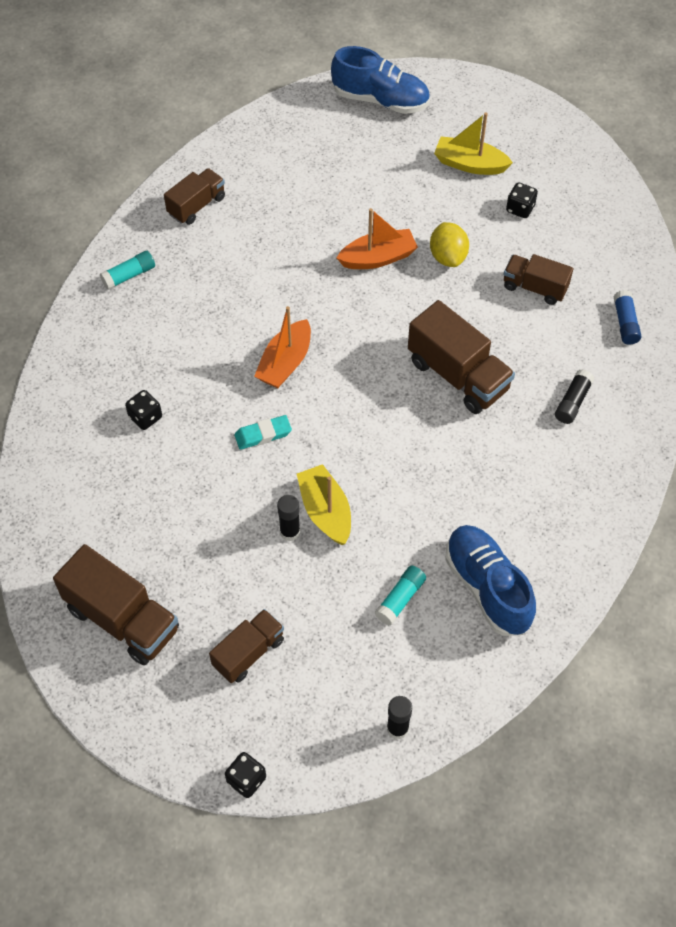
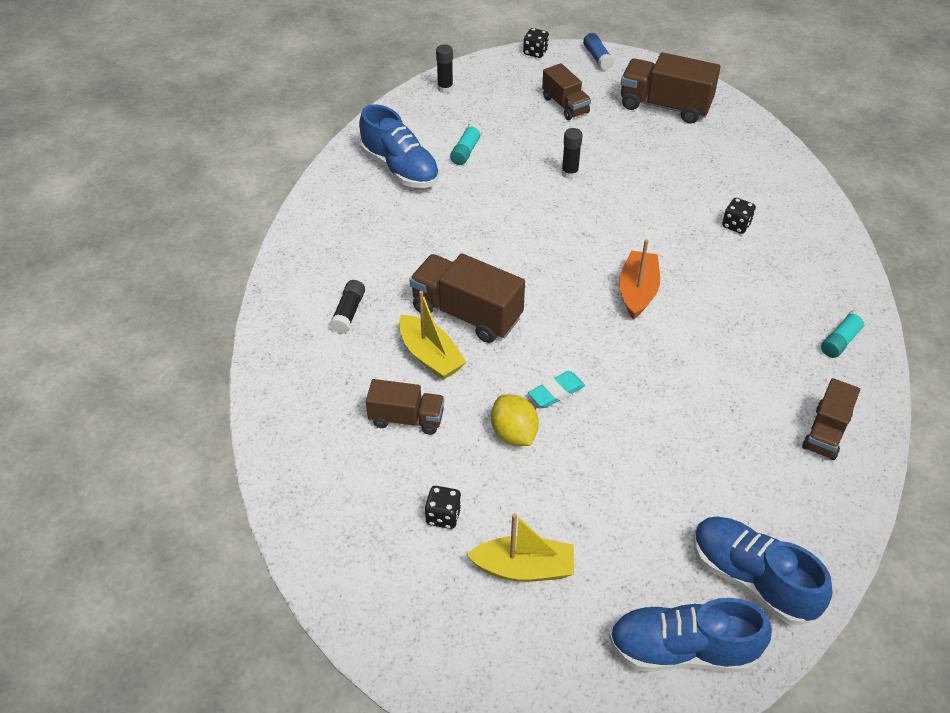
camera: 165 degrees right, 10 degrees down
brown truck [209,609,284,683] -> brown truck turned 60 degrees counterclockwise [542,63,591,120]
turquoise eraser [234,415,292,450] -> turquoise eraser moved to [528,371,585,408]
yellow boat [297,464,351,545] -> yellow boat moved to [399,291,466,380]
orange boat [337,208,418,269] -> none
blue glue stick [614,290,641,345] -> blue glue stick moved to [583,33,614,71]
none -> blue shoe [694,516,832,626]

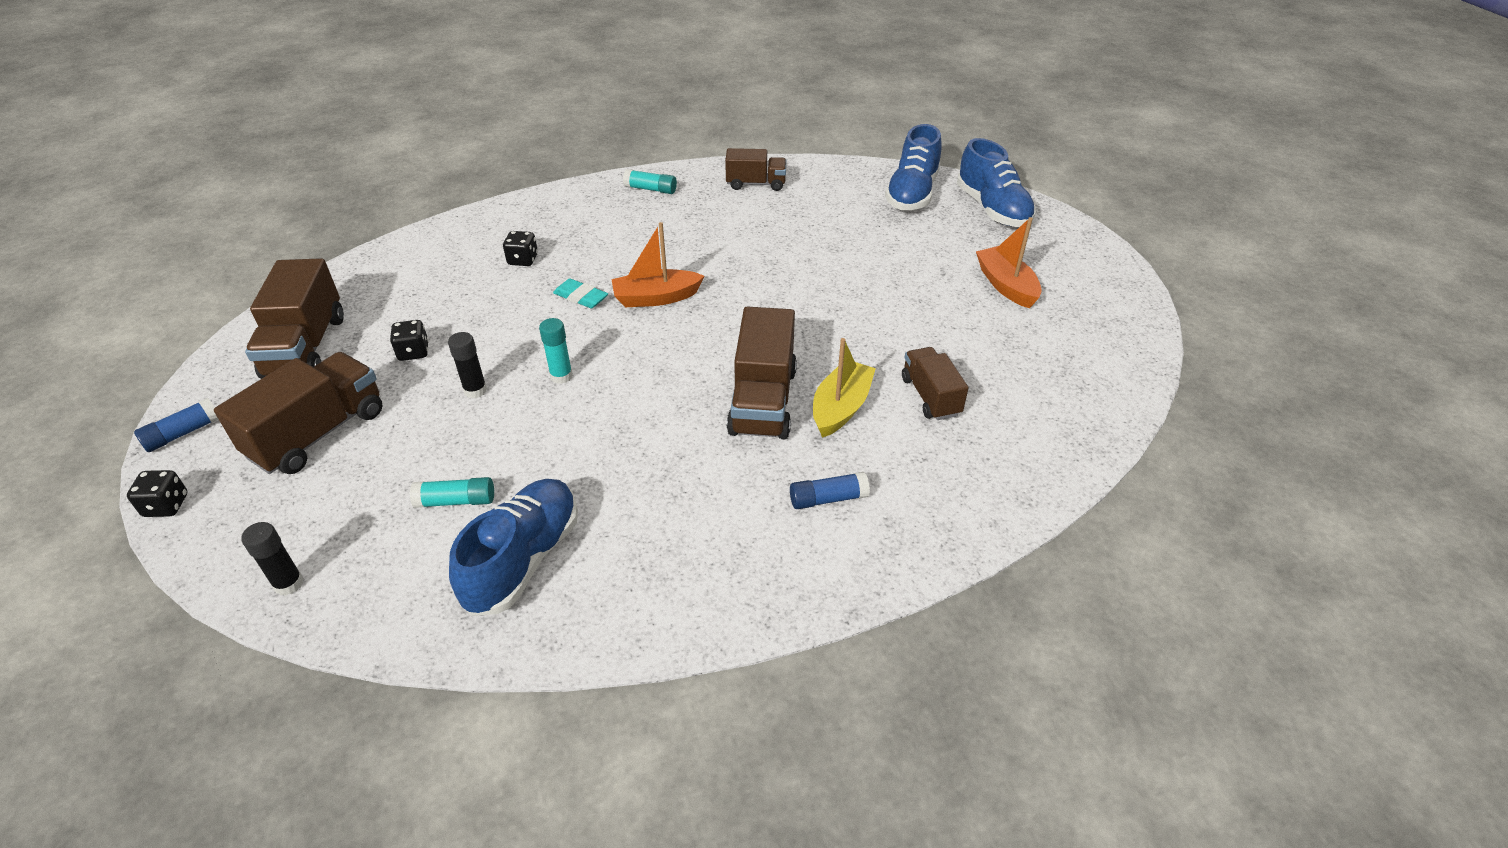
camera: 115 degrees left, 5 degrees down
black glue stick [330,280,365,334] -> blue glue stick [790,472,870,509]
black dice [425,486,462,529] -> black dice moved to [390,320,429,361]
yellow boat [466,514,574,582] -> orange boat [976,217,1042,308]
yellow lemon [491,394,539,446] -> none
turquoise eraser [528,371,585,408] -> turquoise eraser moved to [553,279,608,308]
brown truck [542,63,591,120] -> brown truck [214,352,383,474], size x1.61
none -> turquoise glue stick [539,318,573,384]

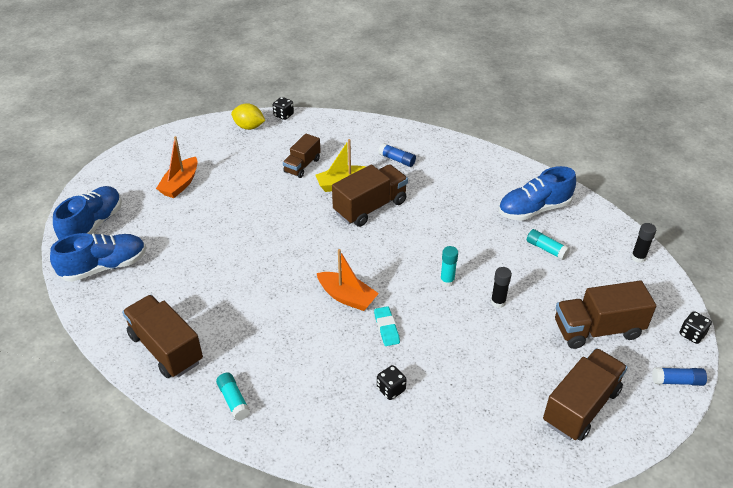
camera: 135 degrees left, 0 degrees up
black dice [390,320,429,361] -> black dice moved to [273,97,294,120]
brown truck [725,148,786,191] -> brown truck [122,295,203,378], size x1.61
none -> yellow lemon [231,103,265,130]

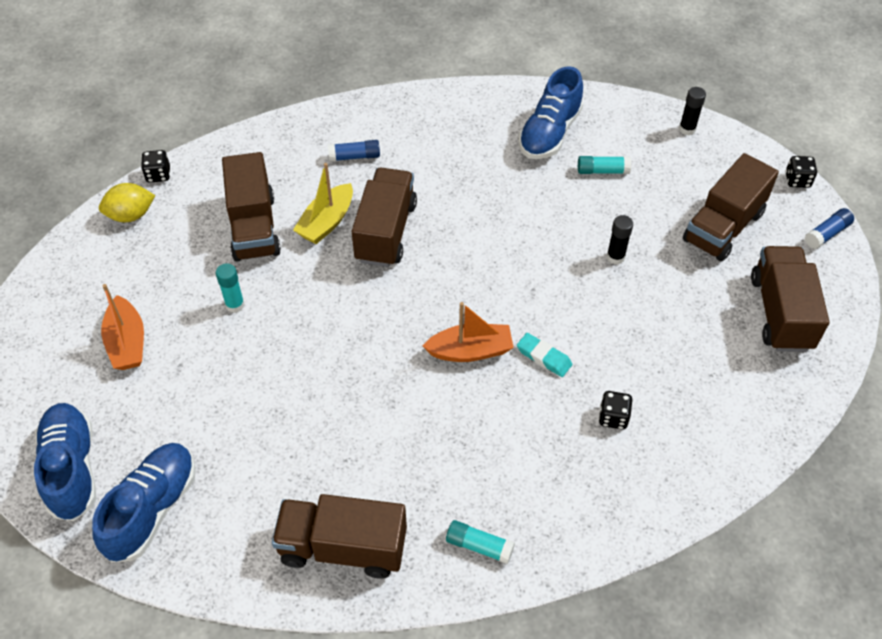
camera: 40 degrees left, 10 degrees up
brown truck [283,133,321,178] -> brown truck [222,152,281,262], size x1.61
turquoise glue stick [440,246,458,287] -> turquoise glue stick moved to [216,263,245,313]

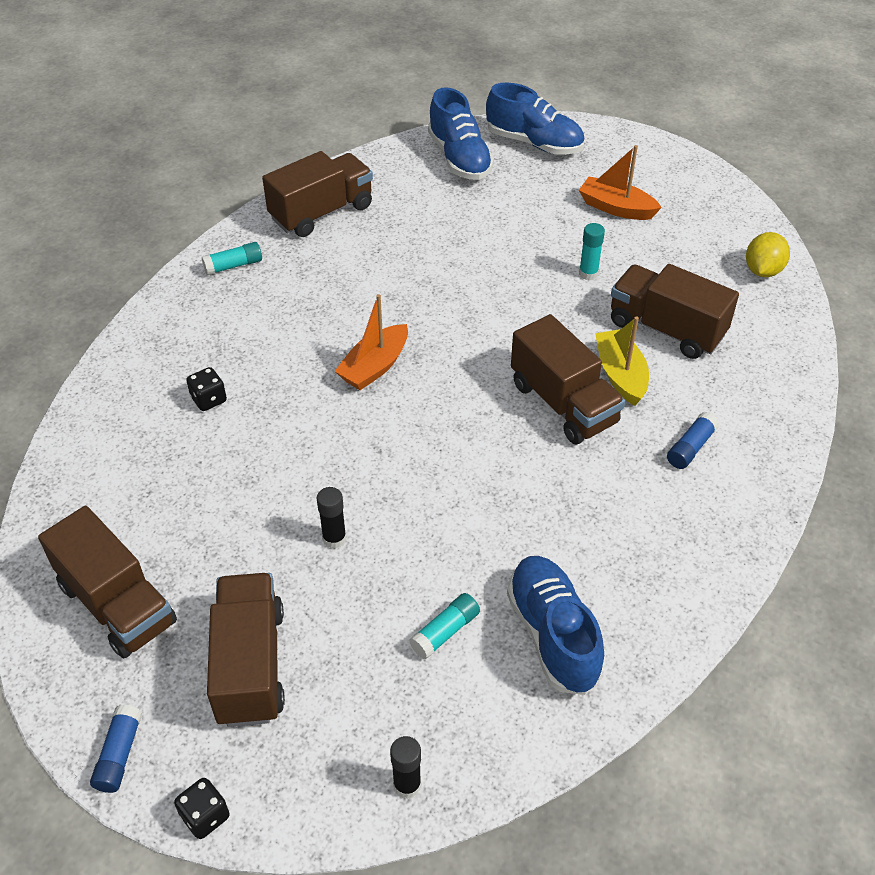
camera: 135 degrees right, 5 degrees down
black dice [141,150,170,183] -> none
turquoise eraser [517,333,572,377] -> none

